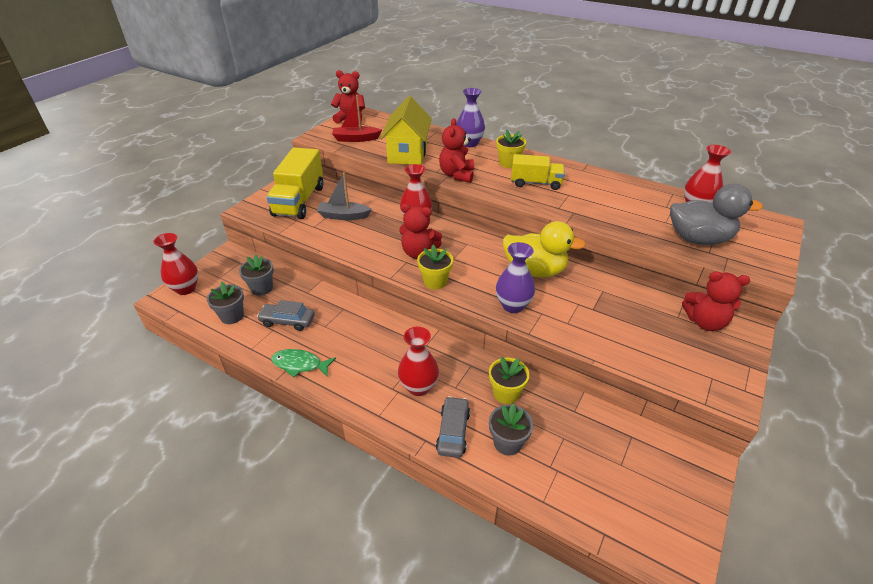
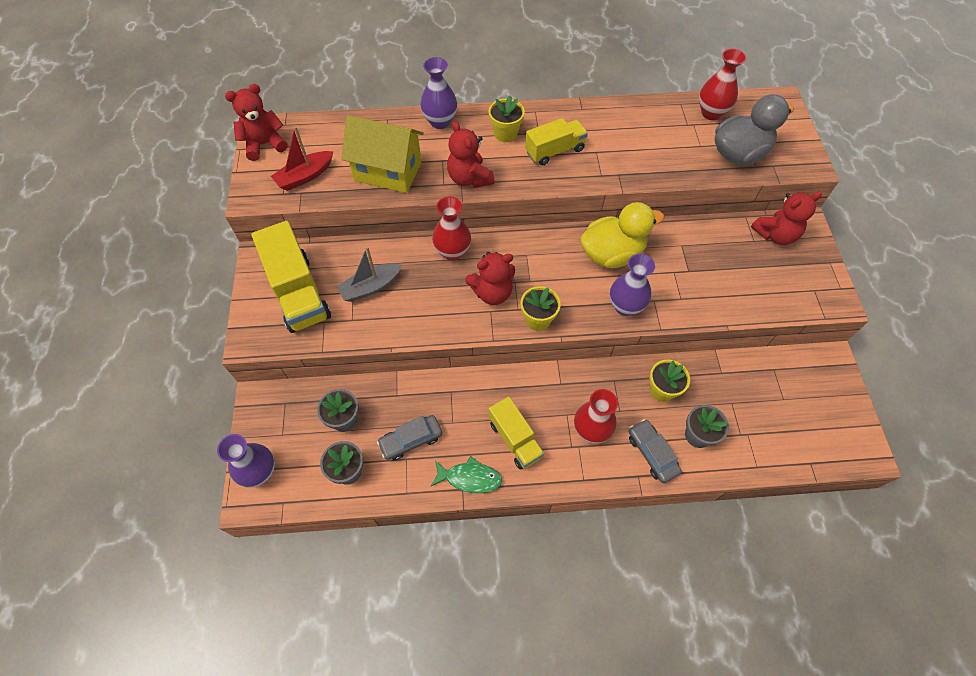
camera: 35 degrees left, 20 degrees up
red vase [153,233,198,295] -> purple vase [217,434,275,488]
green fish [271,349,336,378] -> green fish turned 150 degrees counterclockwise [431,456,502,493]
yellow house [380,96,432,165] -> yellow house turned 45 degrees counterclockwise [341,115,424,193]
none -> yellow truck [489,397,544,470]

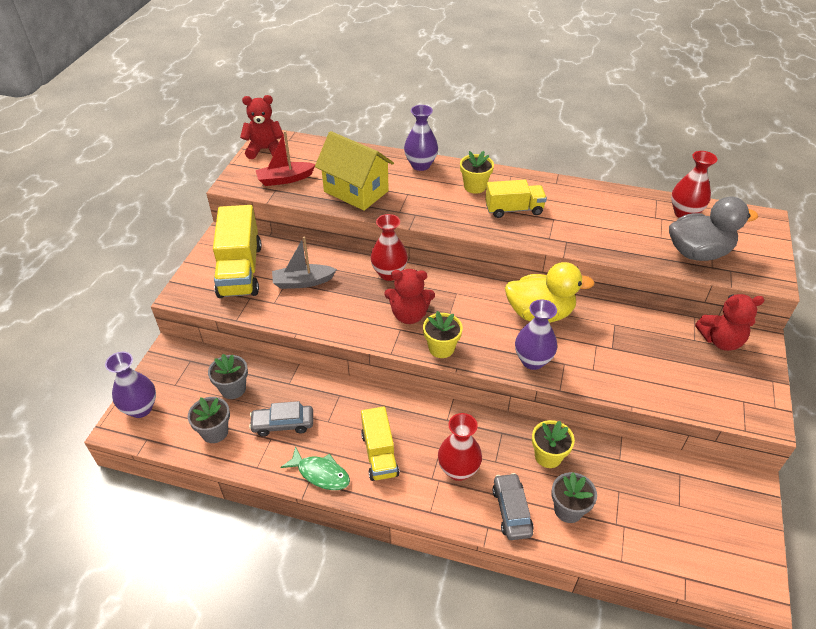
camera: 20 degrees right, 15 degrees down
red teddy bear [447,121,495,188] -> none

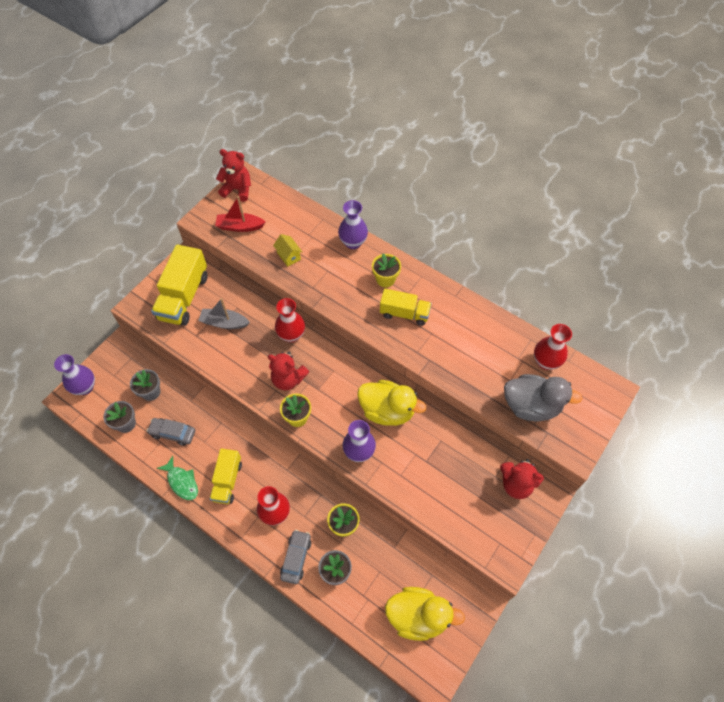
camera: 20 degrees right, 15 degrees up
yellow house [315,131,394,211] -> yellow house [273,234,302,267], size x0.47
none -> yellow duck [385,587,465,641]

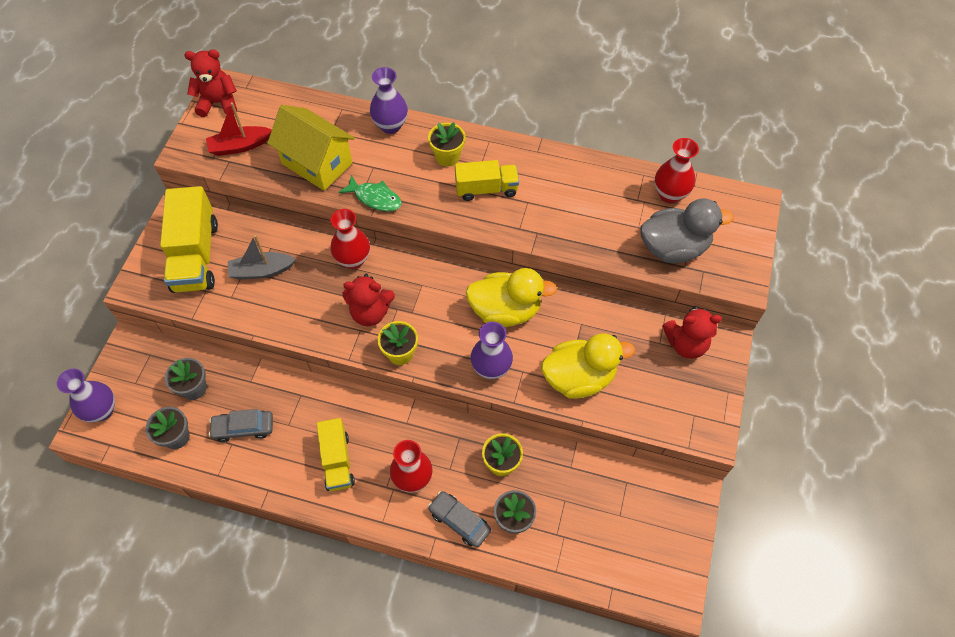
camera: 20 degrees left, 0 degrees up
green fish [157,456,198,500] -> green fish moved to [339,175,402,211]
yellow house [273,234,302,267] -> yellow house [267,105,355,191], size x2.11
grey car [280,530,311,584] -> grey car turned 45 degrees counterclockwise [428,491,491,548]
yellow duck [385,587,465,641] -> yellow duck moved to [541,333,635,399]

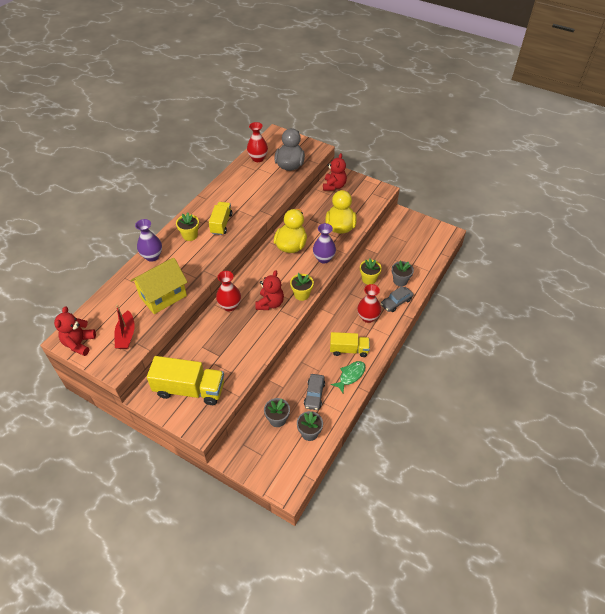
camera: 75 degrees left, 10 degrees down
purple vase [57,369,115,422] -> none
grey boat [228,235,296,279] -> none
green fish [339,175,402,211] -> green fish moved to [331,361,365,393]

